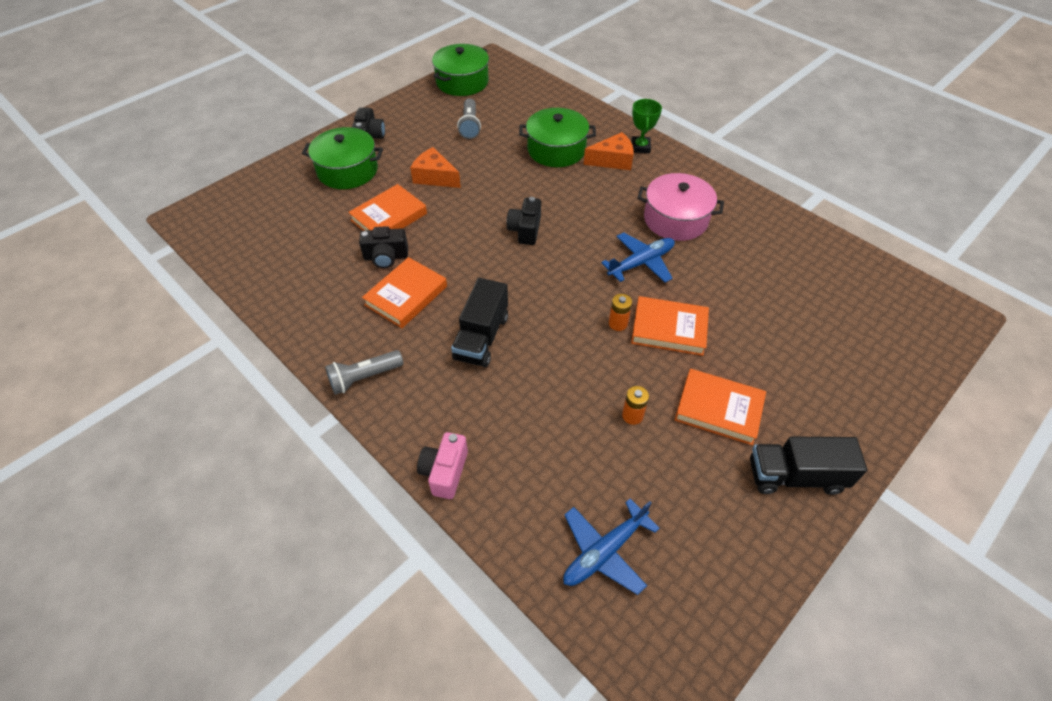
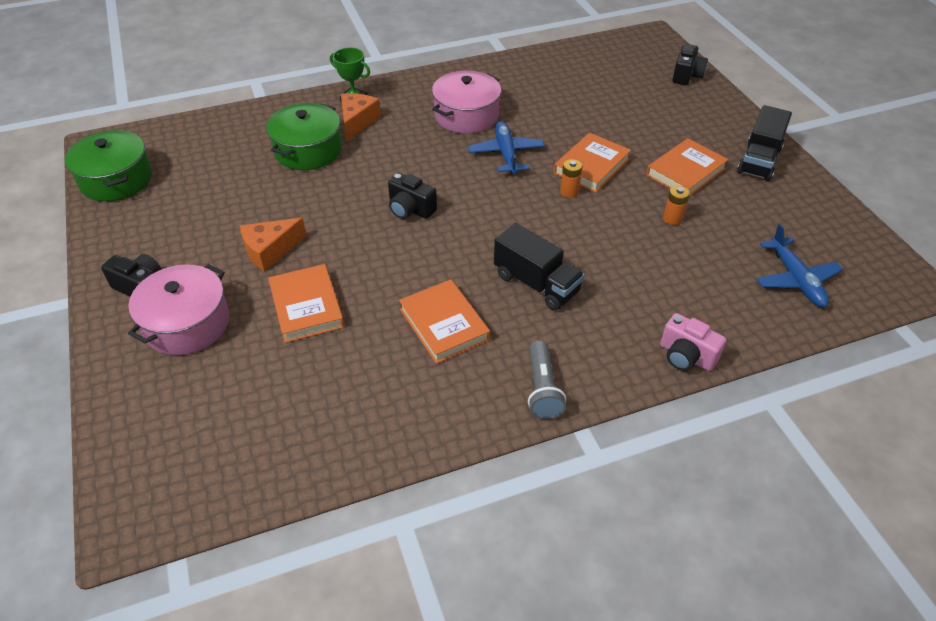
camera: 65 degrees left, 5 degrees down
green pot [302,127,383,189] -> pink pot [128,264,230,355]
black camera [359,226,408,268] -> black camera moved to [672,44,708,85]
grey flashlight [457,98,481,139] -> none

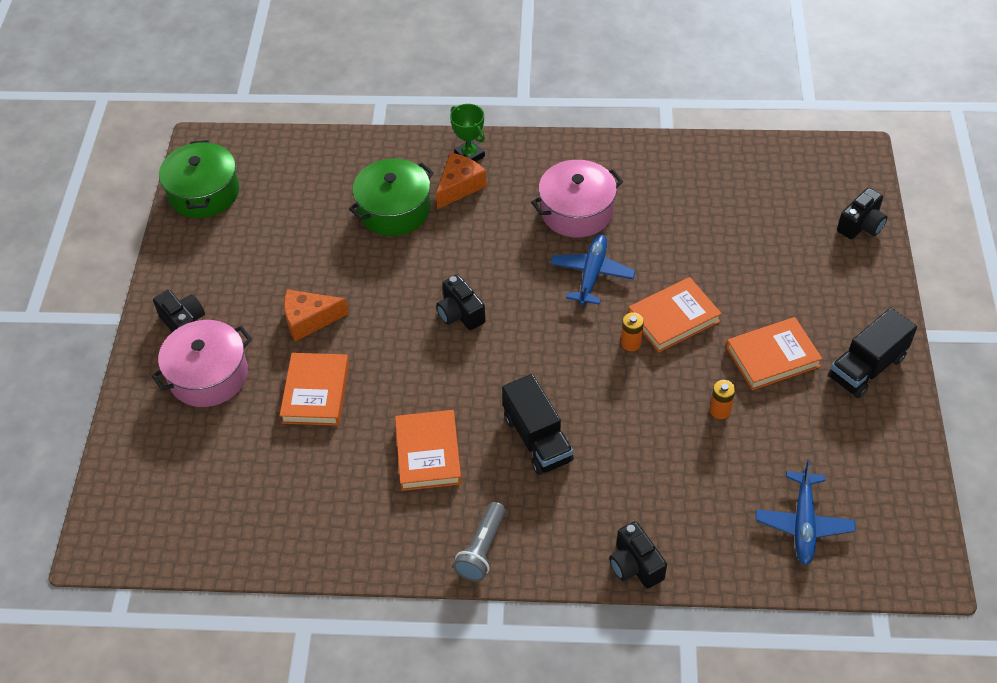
camera: 25 degrees right, 5 degrees up
pink camera [660,313,727,371] -> black camera [609,521,667,589]

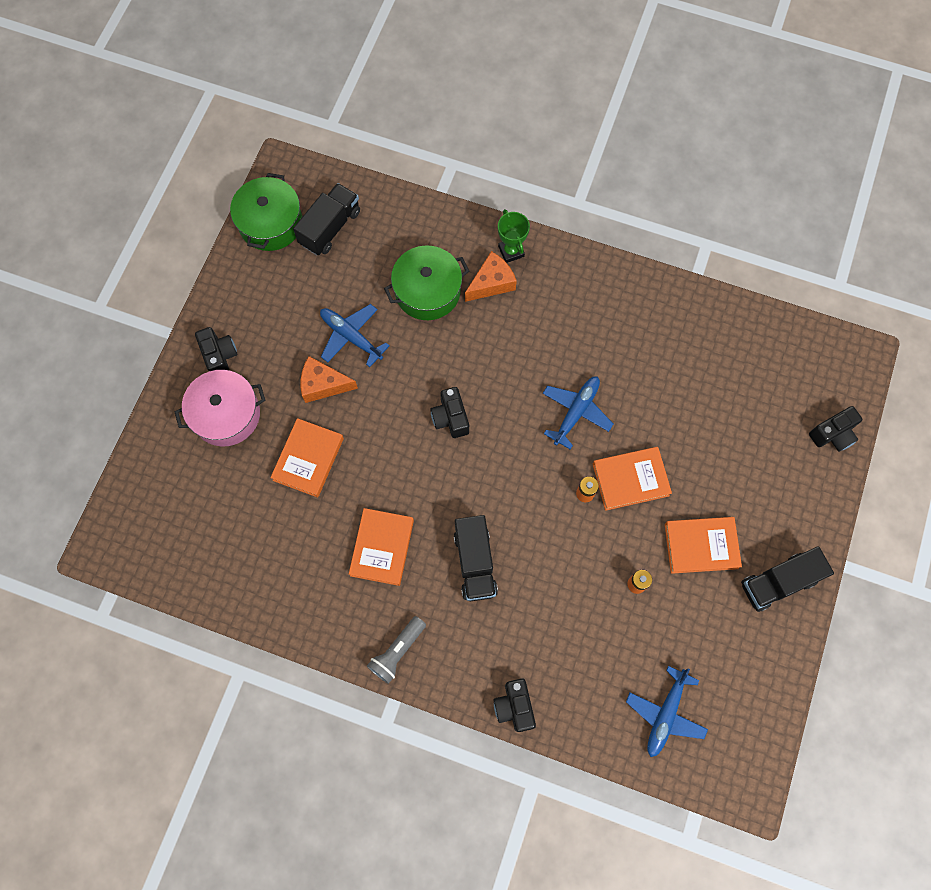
camera: 15 degrees right, 20 degrees up
pink pot [531,160,623,237] -> none
none -> black truck [293,183,360,255]
none -> blue plane [320,304,390,367]

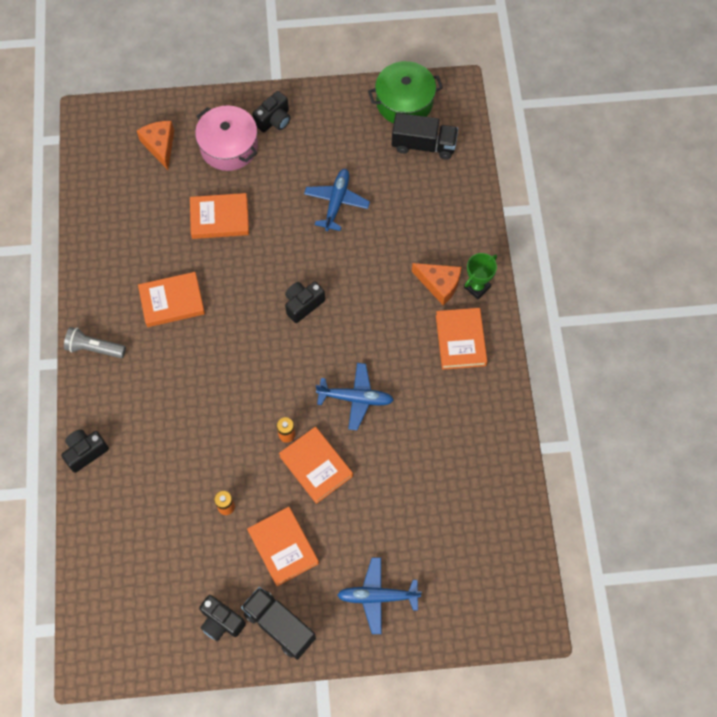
camera: 65 degrees right, 5 degrees down
orange cheese [301,356,358,403] -> orange cheese moved to [137,121,174,170]
green pot [384,246,469,320] -> none
black truck [454,515,498,601] -> none
blue plane [626,666,708,757] -> blue plane moved to [337,557,422,634]
black camera [809,406,862,452] -> black camera moved to [199,595,246,641]
none -> orange book [436,308,487,370]

